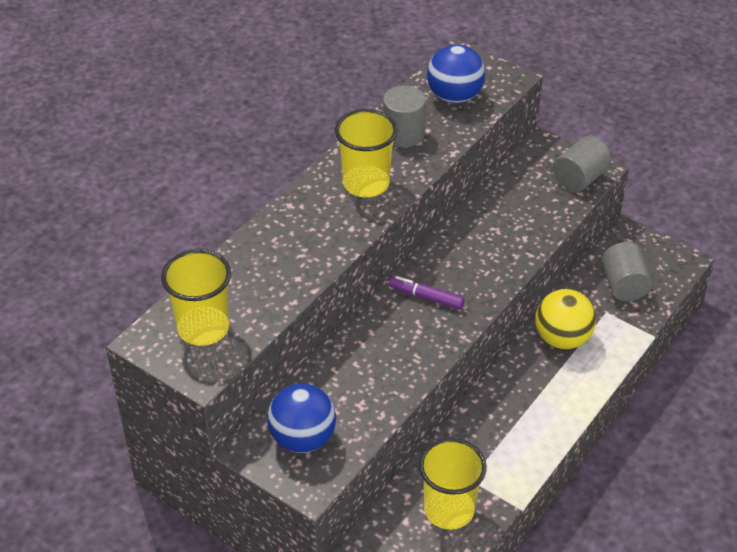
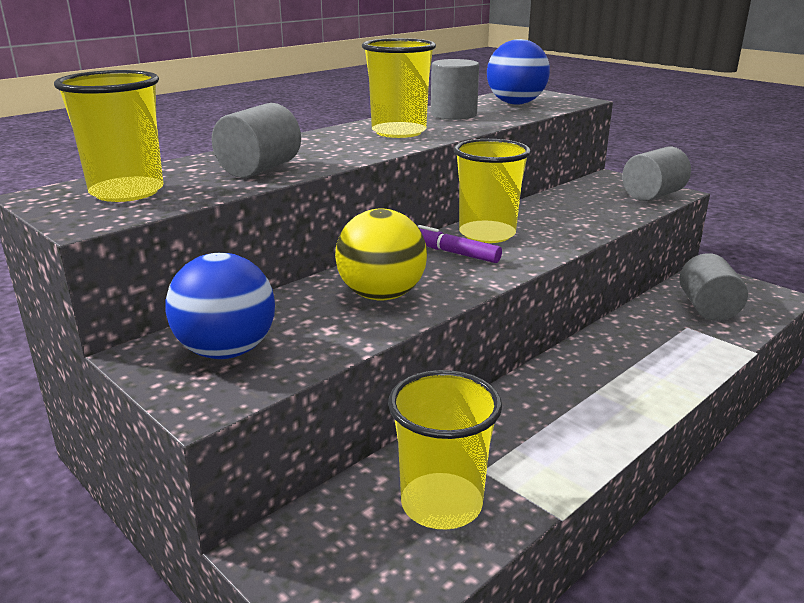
camera: 10 degrees right, 20 degrees down
yellow ball [535,289,596,349] -> yellow ball moved to [335,209,427,301]
none -> grey cylinder [212,103,301,178]
none -> yellow cup [454,139,531,243]

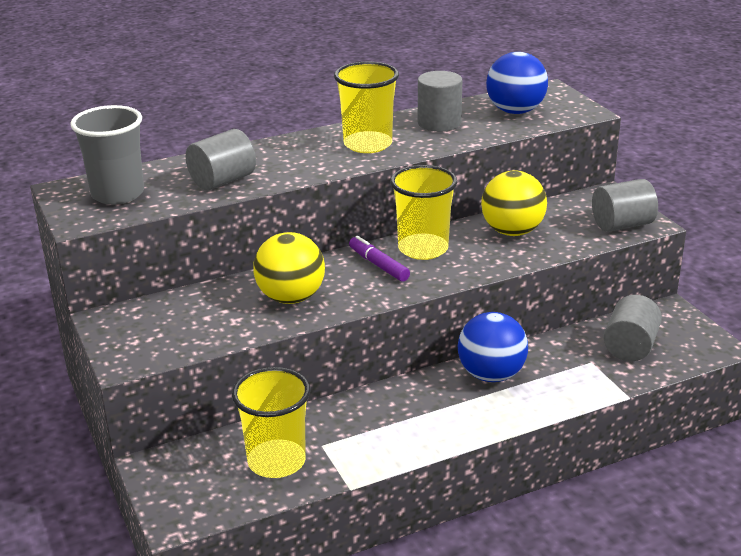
camera: 20 degrees right, 5 degrees up
yellow cup [54,70,163,202] -> grey cup [70,105,144,205]
blue ball [165,253,275,359] -> blue ball moved to [458,312,528,382]
none -> yellow ball [481,171,547,236]

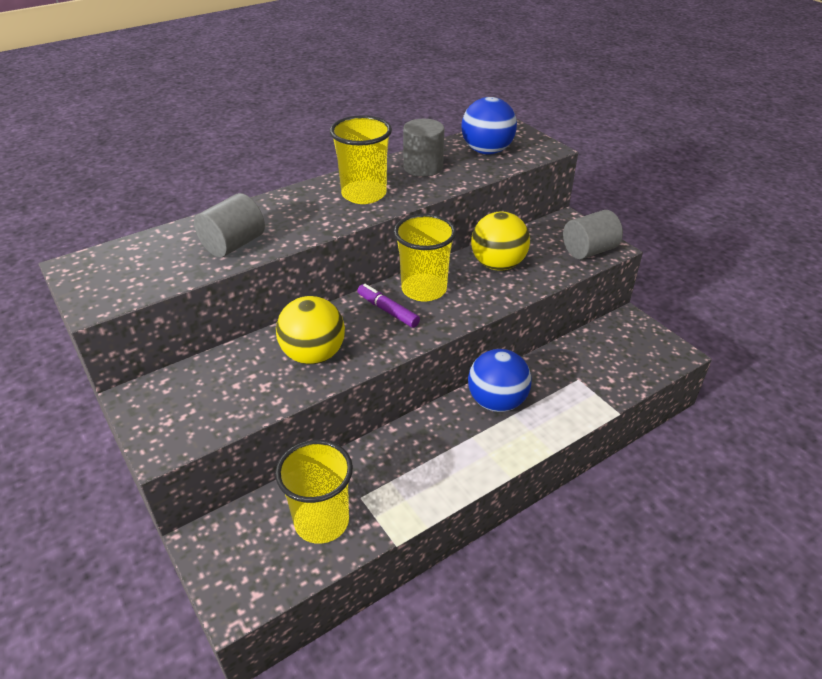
camera: 10 degrees left, 10 degrees up
grey cup [70,105,144,205] -> none
grey cylinder [603,295,662,361] -> none

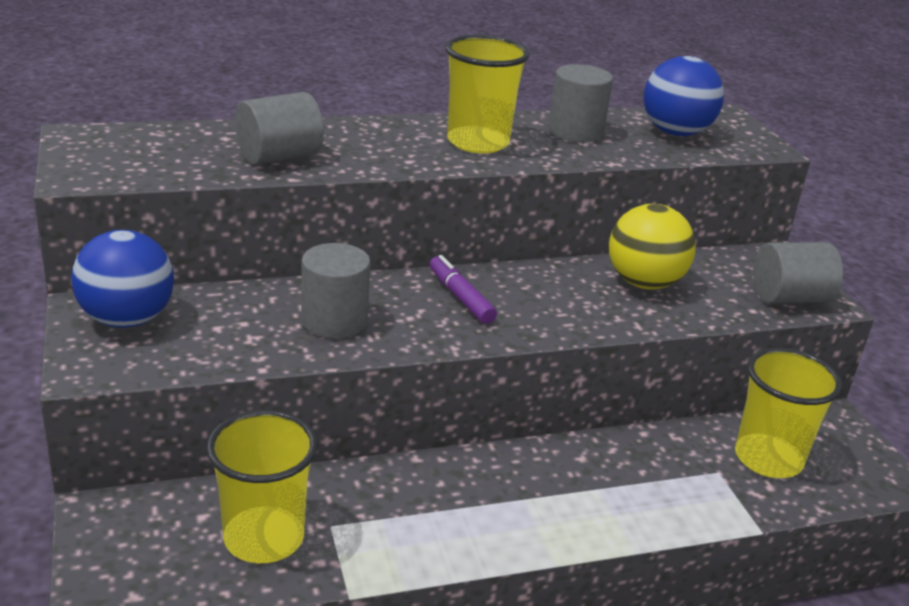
camera: 15 degrees right, 10 degrees down
yellow ball [276,296,345,364] -> grey cylinder [301,243,371,338]
yellow cup [394,214,456,302] -> yellow cup moved to [735,348,842,478]
blue ball [468,349,532,412] -> blue ball moved to [71,230,174,328]

